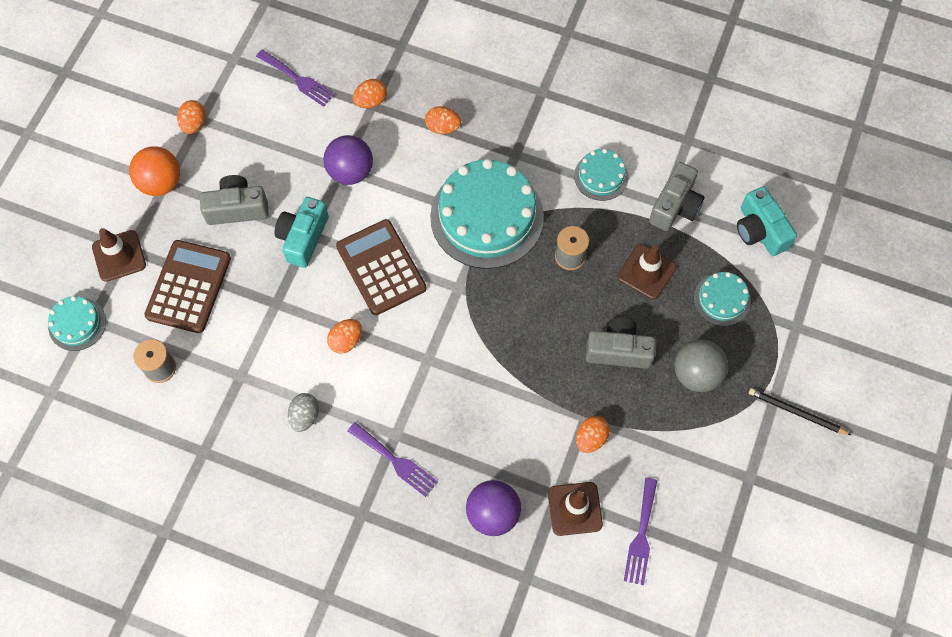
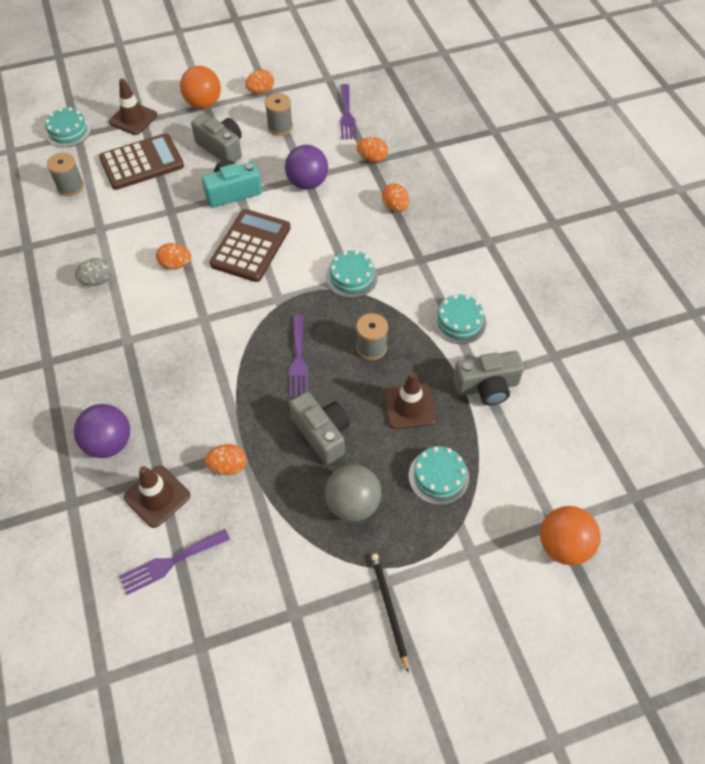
camera: 50 degrees right, 10 degrees down
purple fork [348,422,438,497] -> purple fork moved to [289,315,308,398]
turquoise cake [430,159,544,269] -> turquoise cake [326,250,378,298], size x0.49
turquoise camera [737,186,797,256] -> none
none -> grey spool [265,93,293,136]
none -> orange ball [540,506,601,565]

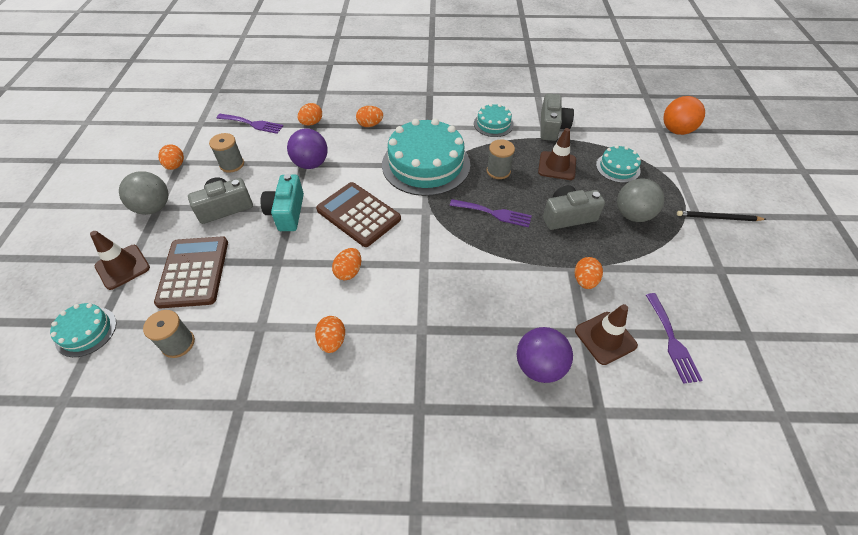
camera: 70 degrees left, 5 degrees down
grey egg [75,258,112,286] -> orange egg [315,316,345,353]
orange ball [180,66,221,109] -> grey ball [119,171,169,215]
turquoise cake [326,250,378,298] -> turquoise cake [382,118,470,196], size x2.06

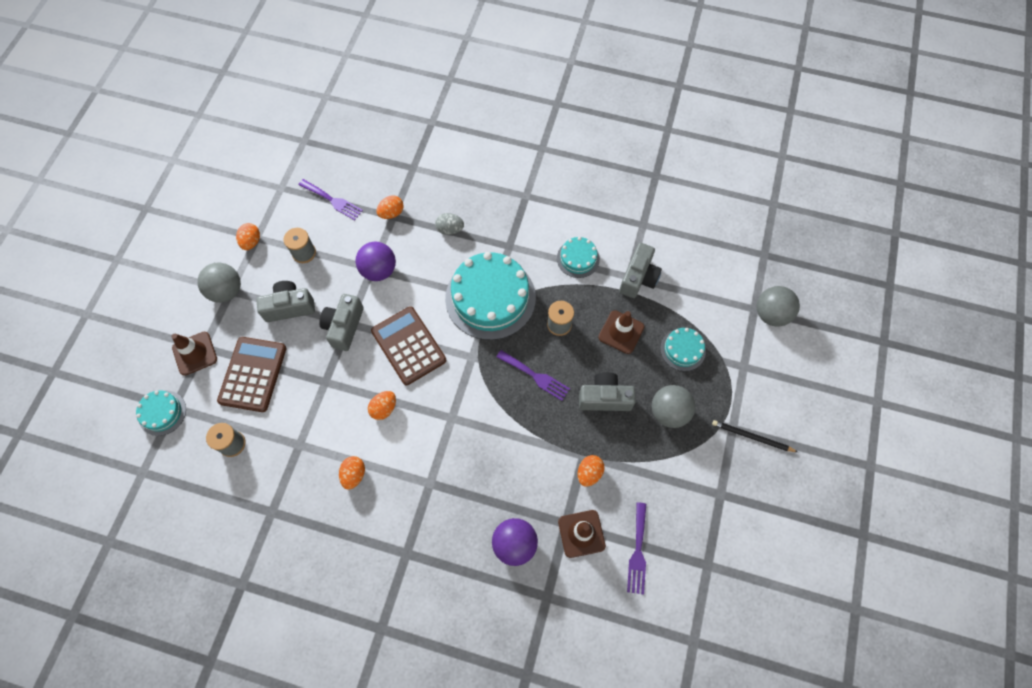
camera: 15 degrees right, 15 degrees up
turquoise camera [260,174,304,231] -> grey camera [319,294,364,351]
orange egg [356,106,383,127] -> grey egg [435,213,464,235]
orange ball [664,96,705,135] -> grey ball [757,286,800,327]

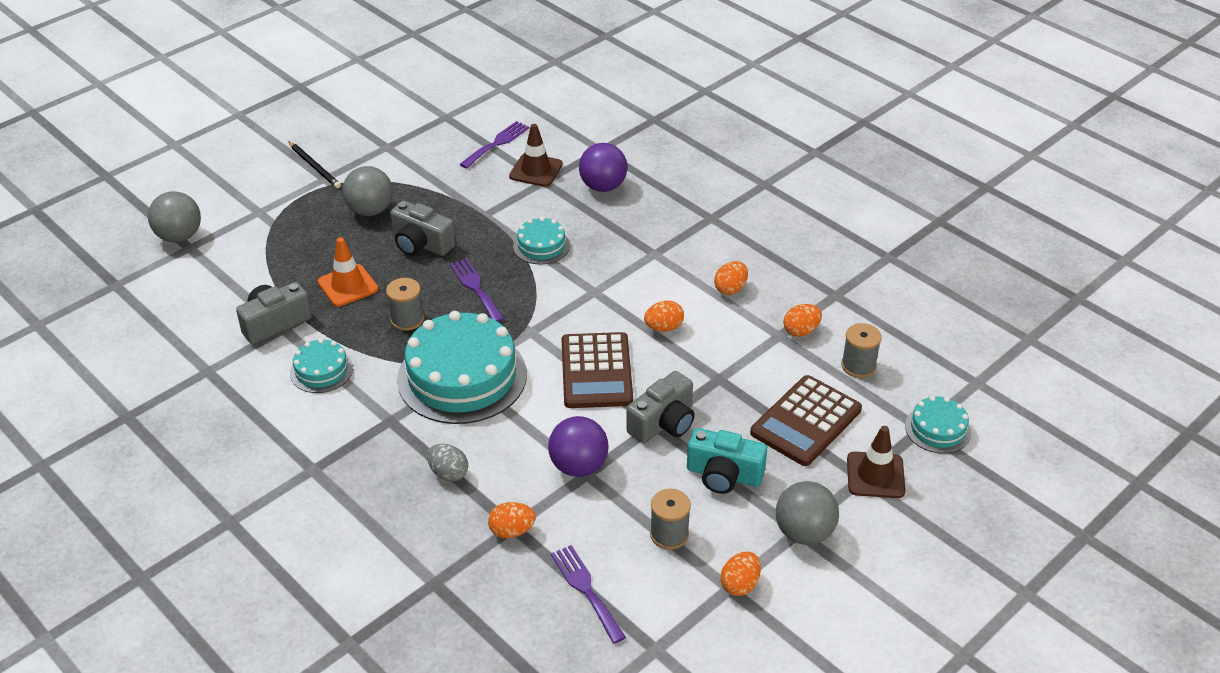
camera: 150 degrees left, 25 degrees down
grey camera [256,281,315,322] -> turquoise camera [687,428,767,494]
orange egg [578,455,604,487] -> orange egg moved to [783,304,822,337]
brown traffic cone [598,310,644,354] -> orange traffic cone [318,237,378,307]
turquoise cake [660,328,706,371] -> turquoise cake moved to [513,217,570,265]

